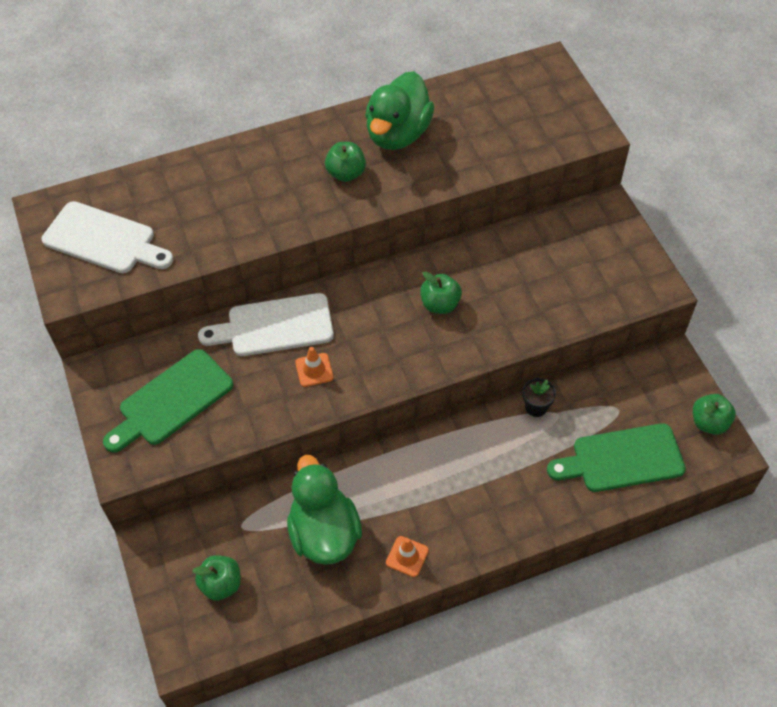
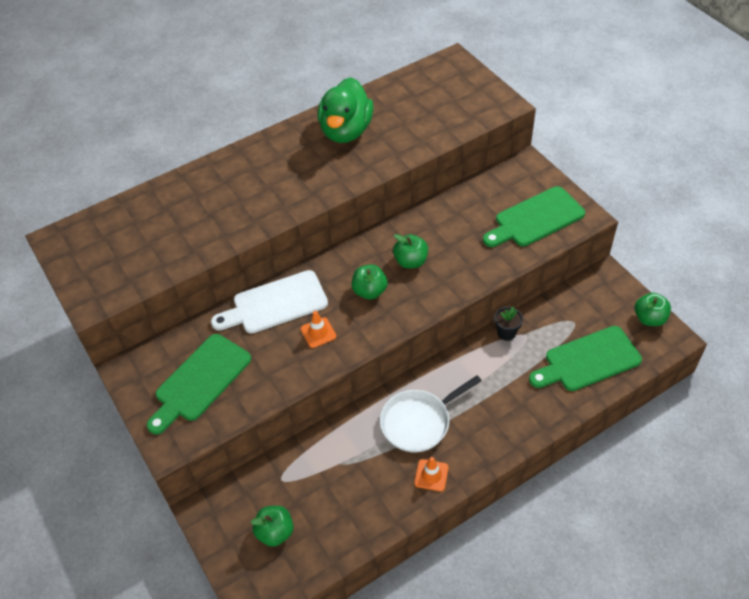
camera: 10 degrees left, 5 degrees down
white cutting board [42,201,173,273] -> none
green duck [287,455,362,565] -> none
green apple [325,142,366,182] -> green apple moved to [352,264,388,299]
none -> white pan [380,375,482,452]
none -> green cutting board [483,186,585,247]

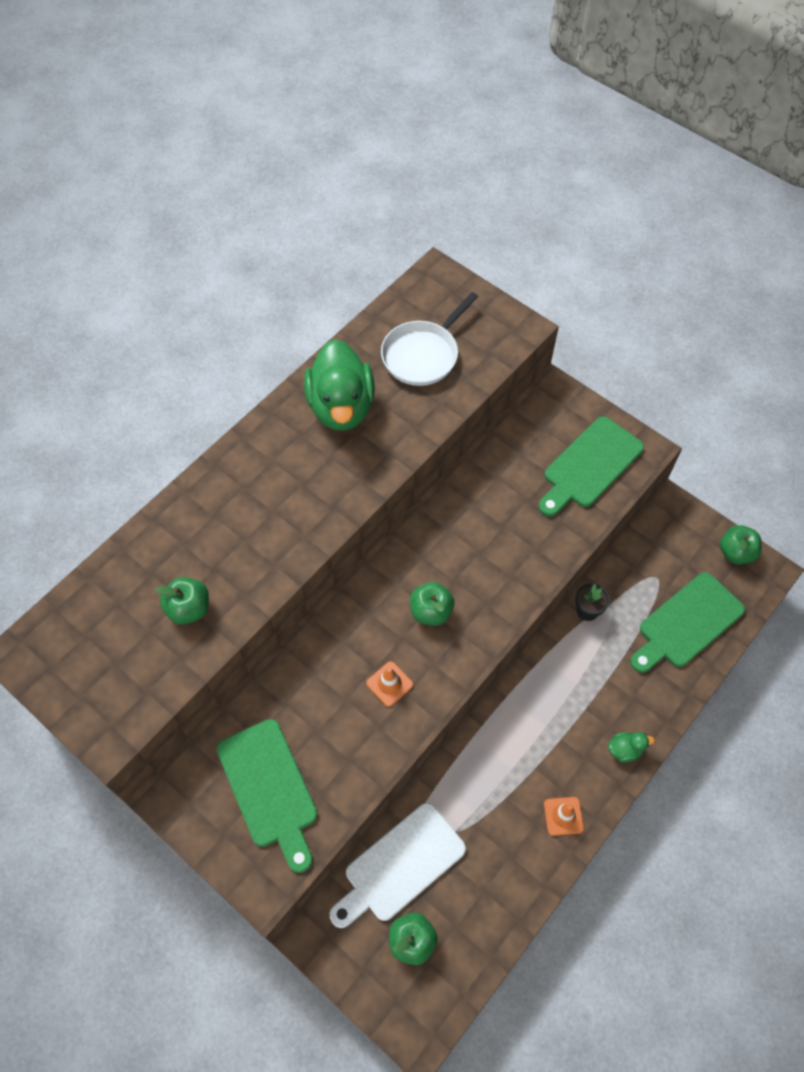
camera: 20 degrees left, 10 degrees up
green cutting board [147,334,251,434] -> green cutting board turned 45 degrees counterclockwise [217,719,318,873]
white cutting board [211,270,328,334] -> white cutting board moved to [330,803,466,928]
white pan [380,375,482,452] -> white pan moved to [381,292,478,386]
green apple [393,234,428,269] -> green apple moved to [156,577,209,624]
none -> green duck [608,732,655,762]

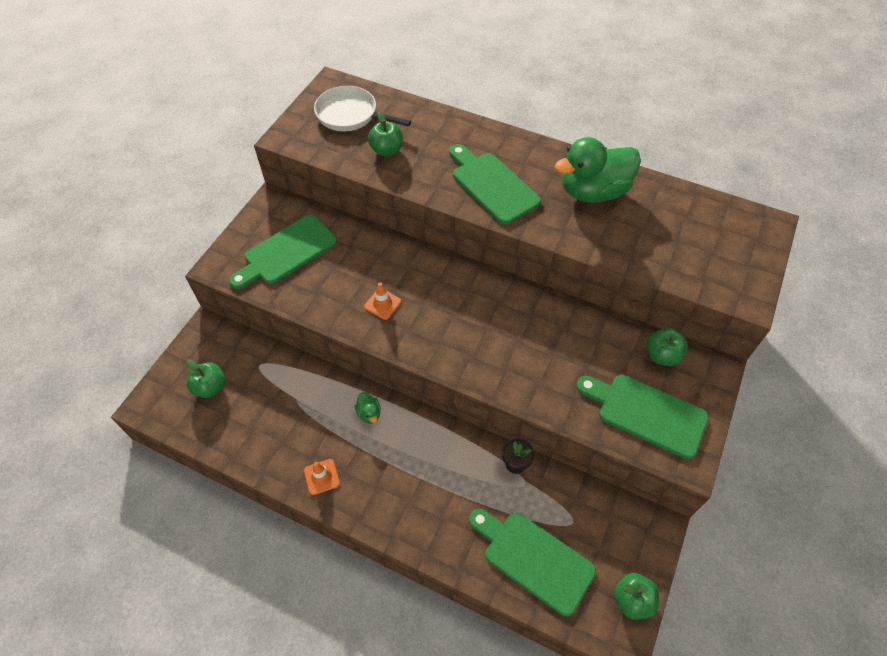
camera: 75 degrees right, 5 degrees down
white cutting board [330,803,466,928] -> none
white pan [381,292,478,386] -> white pan moved to [314,86,411,131]
green apple [410,582,454,626] -> green apple moved to [647,328,688,366]
green duck [608,732,655,762] -> green duck moved to [355,392,381,424]
none -> green cutting board [449,144,541,225]

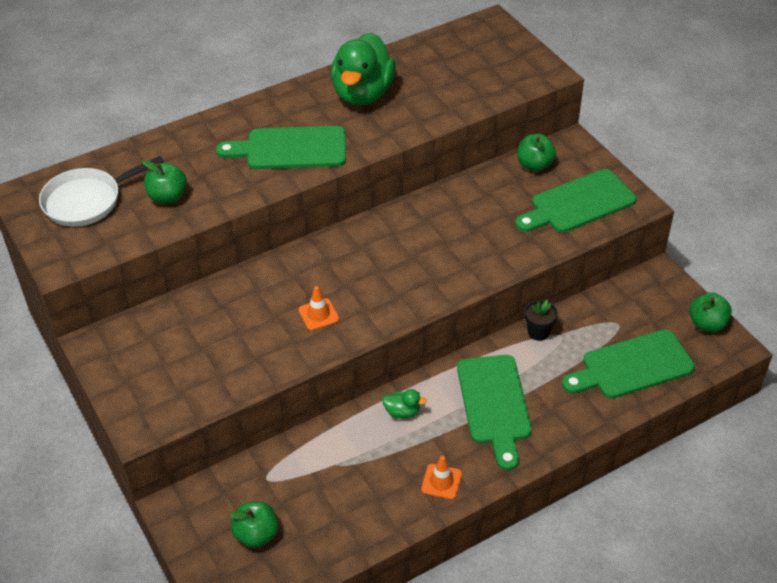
camera: 55 degrees left, 10 degrees down
green cutting board [229,215,337,289] -> green cutting board moved to [457,355,532,470]

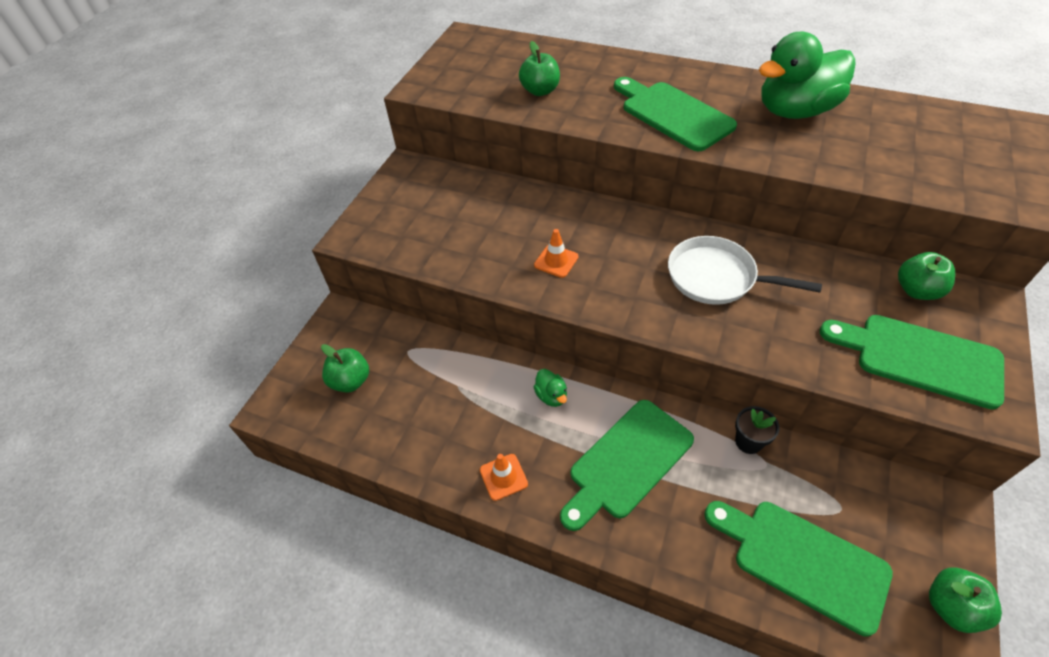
camera: 55 degrees right, 5 degrees up
white pan [39,156,164,227] -> white pan moved to [668,236,822,305]

